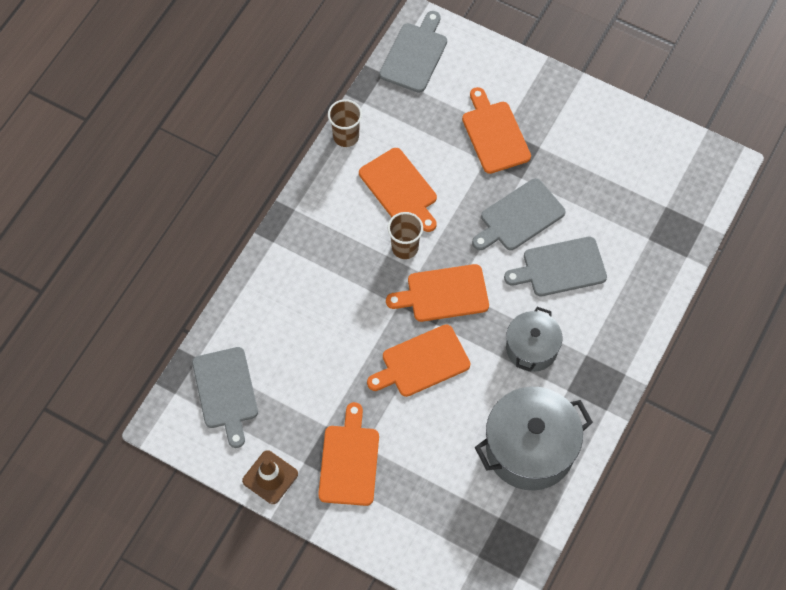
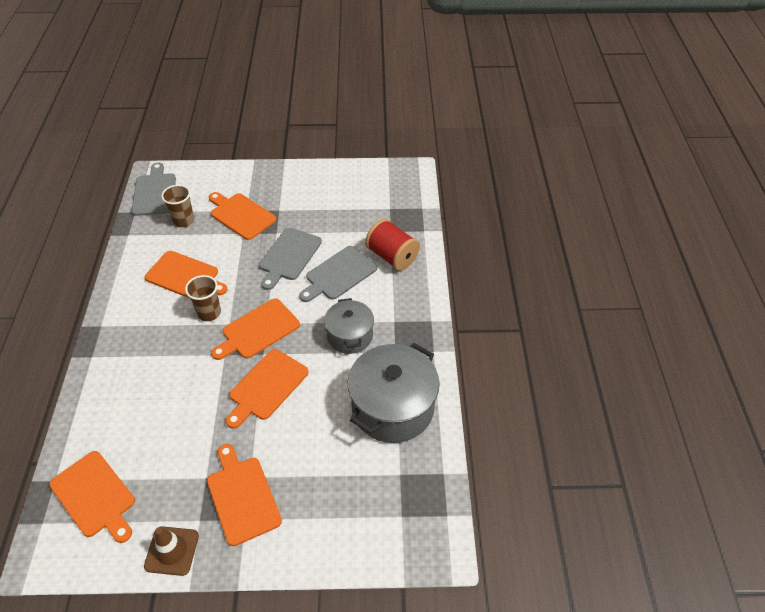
camera: 30 degrees left, 15 degrees down
grey cutting board [192,347,258,448] -> orange cutting board [49,451,135,543]
brown cup [328,99,362,147] -> brown cup moved to [161,185,194,227]
none -> red spool [365,219,420,271]

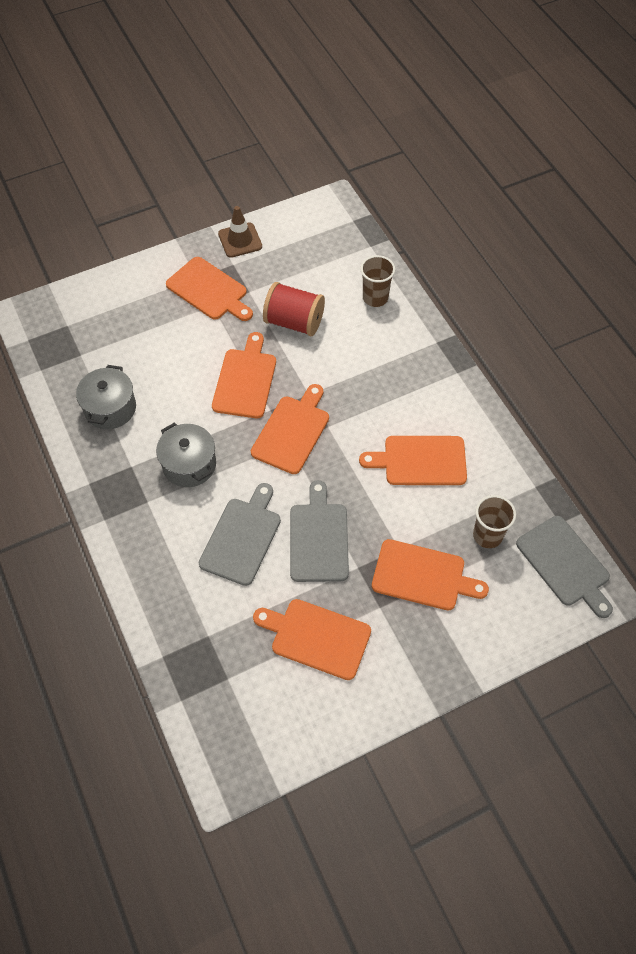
camera: 155 degrees right, 10 degrees up
orange cutting board [49,451,135,543] -> orange cutting board moved to [253,599,371,680]
brown cup [185,275,221,321] -> brown cup moved to [360,255,395,307]
grey pot [348,343,440,443] -> grey pot [76,365,136,429], size x0.60
red spool [365,219,420,271] -> red spool moved to [263,282,325,336]

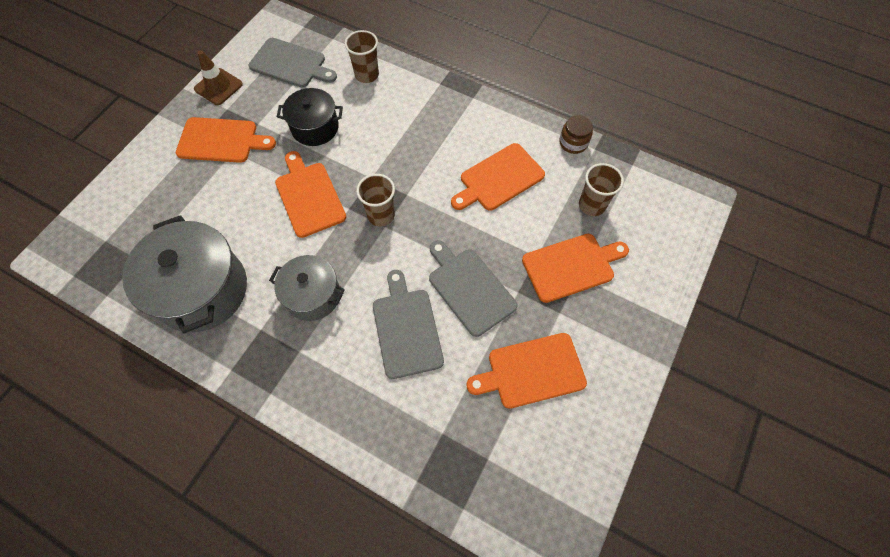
camera: 35 degrees left, 5 degrees up
grey pot [76,365,136,429] -> grey pot [122,215,247,334], size x1.66
orange cutting board [251,384,329,474] -> brown cup [356,174,395,227]
red spool [263,282,325,336] -> black pot [277,88,343,146]
grey cutting board [516,516,613,618] -> grey cutting board moved to [248,38,337,87]
none -> brown jar [559,115,593,154]

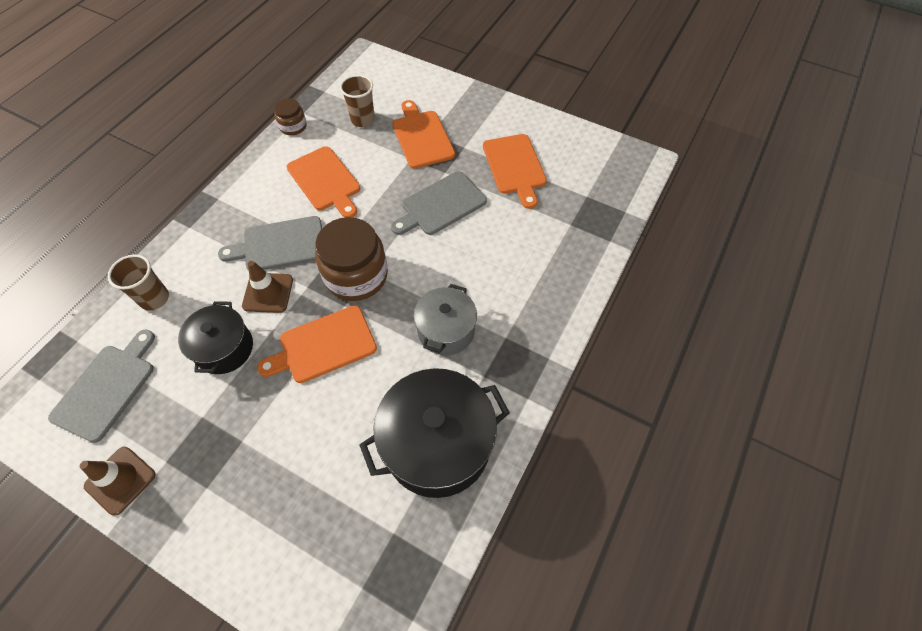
camera: 90 degrees left, 5 degrees down
grey pot [122,215,247,334] -> black pot [359,368,510,498]
orange cutting board [176,117,276,163] -> none
brown cup [356,174,395,227] -> brown jar [315,217,388,301]
grey cutting board [373,270,444,379] -> grey cutting board moved to [218,216,322,270]
none -> brown traffic cone [242,261,293,313]

